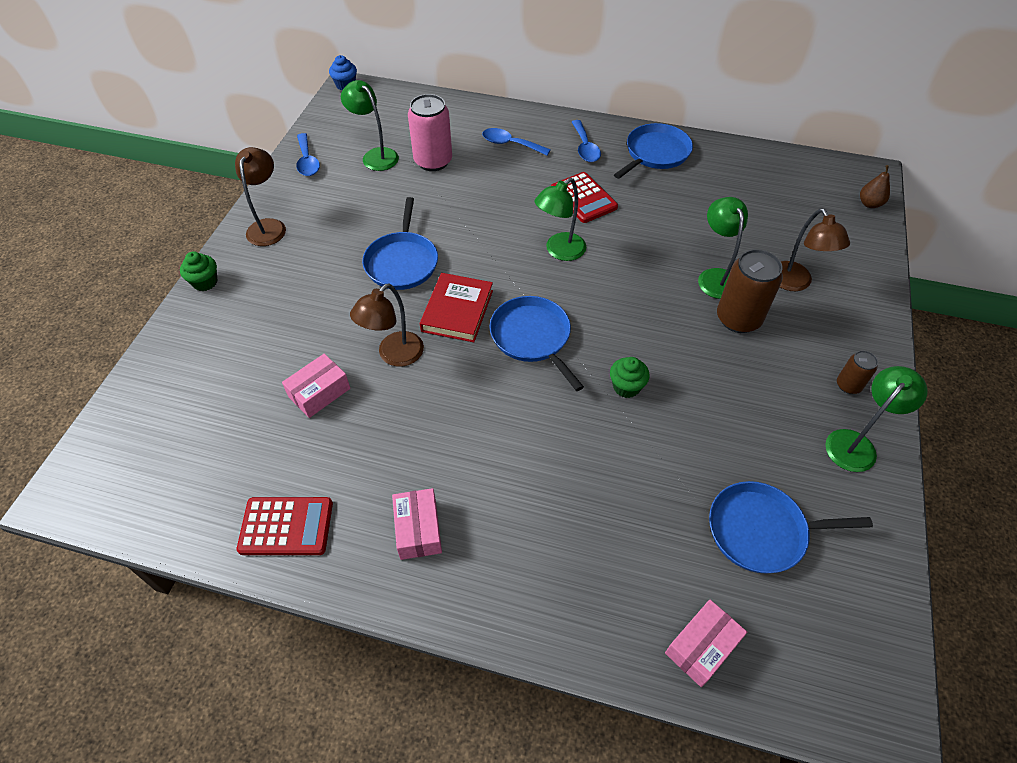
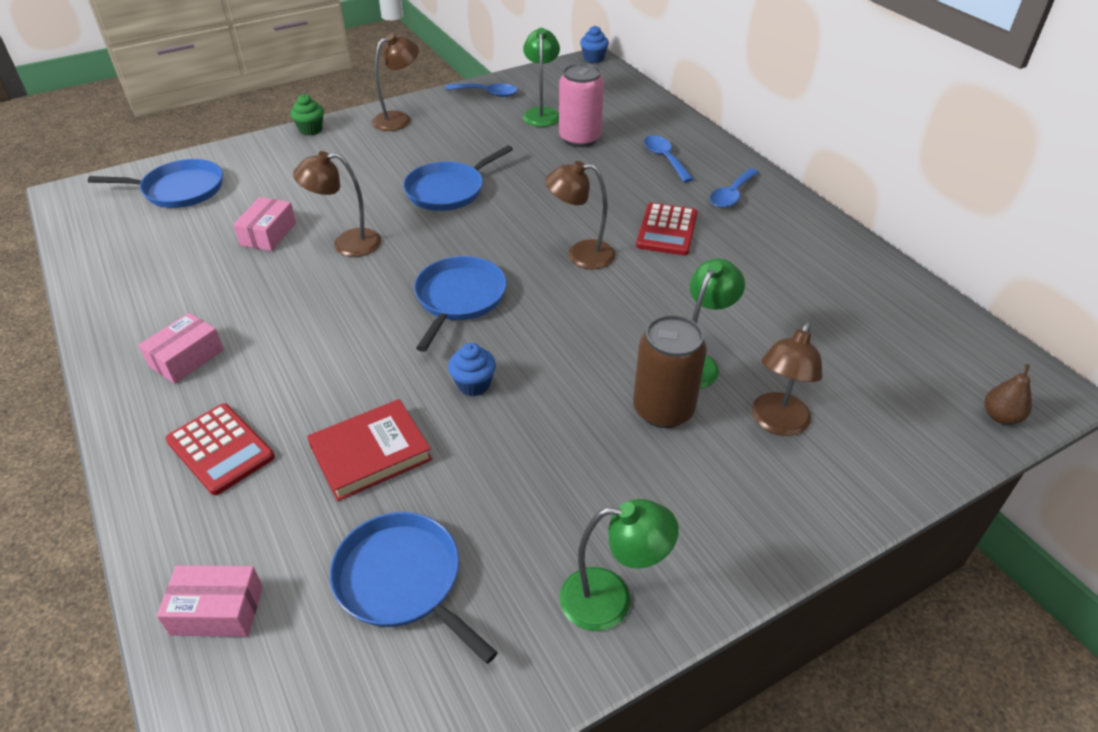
camera: 45 degrees right, 10 degrees down
red calculator [237,497,333,555] -> red calculator moved to [166,403,275,495]
pink box [282,354,350,418] -> pink box turned 75 degrees counterclockwise [233,197,296,251]
blue spoon [296,133,320,176] -> blue spoon turned 105 degrees counterclockwise [446,83,518,97]
red book [420,273,493,342] -> red book moved to [307,399,432,501]
green lamp [534,178,586,261] -> brown lamp [545,161,616,269]
green cupcake [610,357,650,398] -> blue cupcake [448,343,496,396]
blue pan [614,123,693,179] -> blue pan moved to [88,159,223,208]
brown can [837,351,878,394] -> none

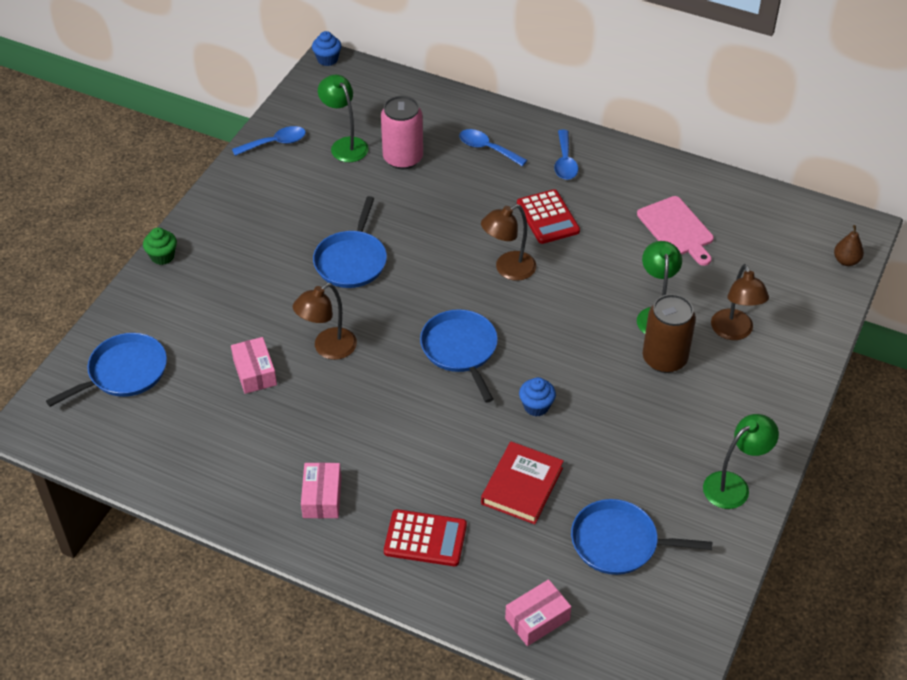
camera: 35 degrees left, 5 degrees up
brown lamp [372,34,419,131] -> none
none -> pink cutting board [637,196,714,266]

